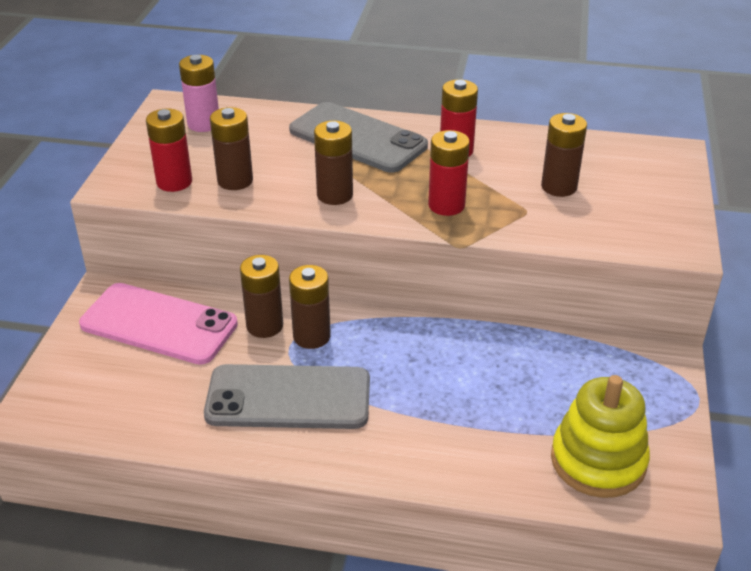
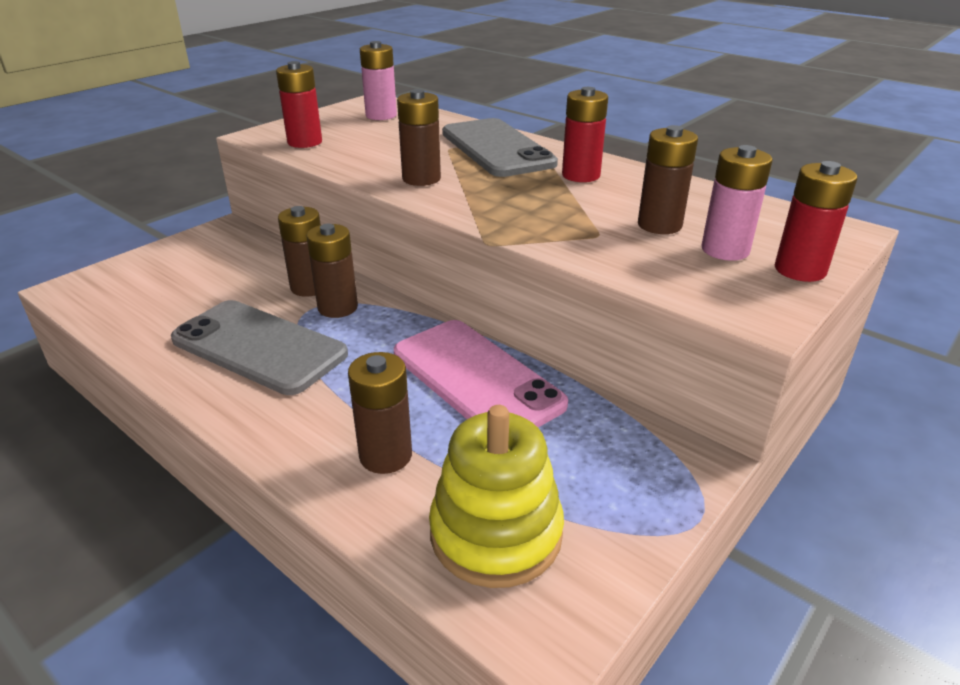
camera: 30 degrees right, 5 degrees down
pink phone [79,283,238,365] -> pink phone moved to [394,320,568,427]
brown battery [210,107,253,190] -> brown battery moved to [348,352,412,474]
red battery [428,130,470,216] -> red battery moved to [775,161,857,282]
none -> pink battery [701,145,773,261]

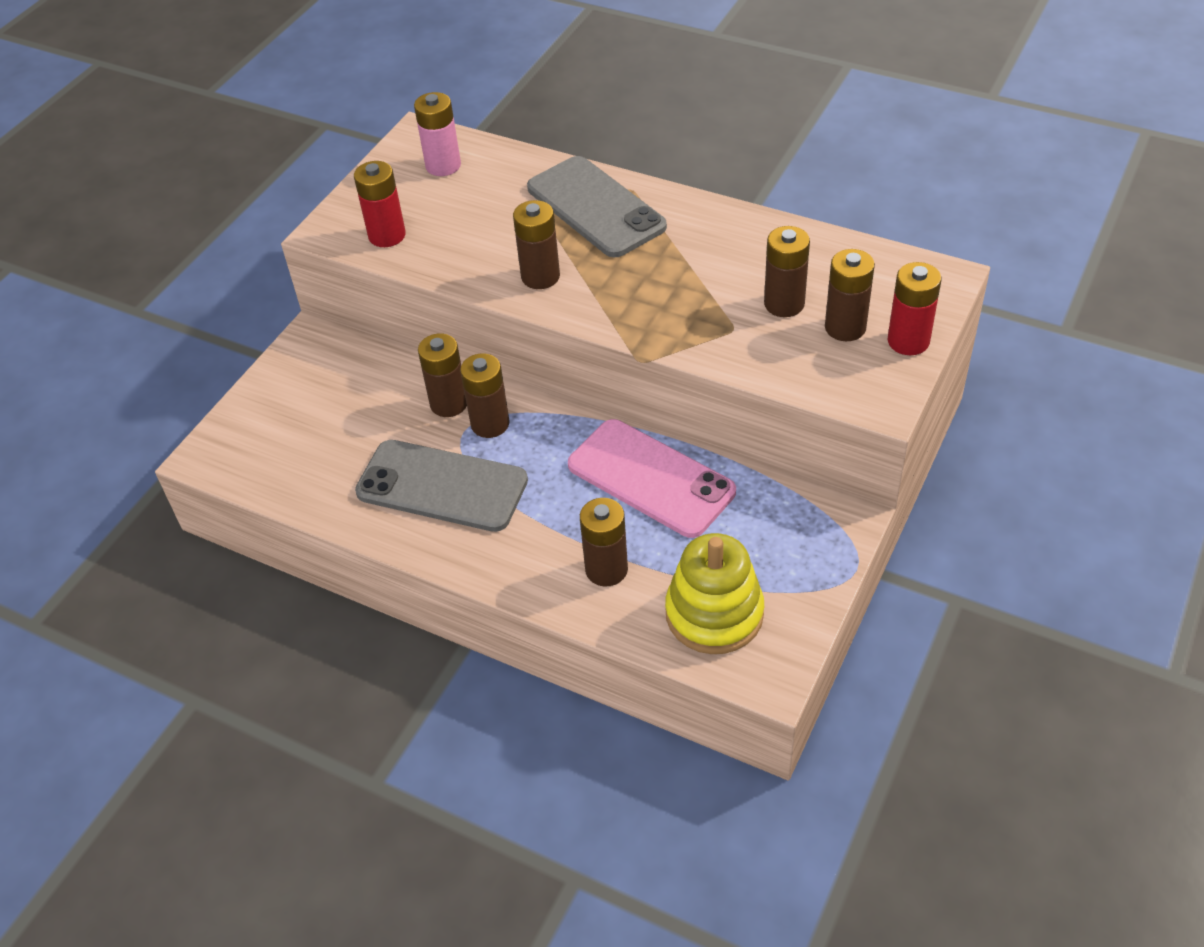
camera: 10 degrees left, 15 degrees up
red battery [562,87,608,182] -> none
pink battery [701,145,773,261] -> brown battery [825,249,875,341]

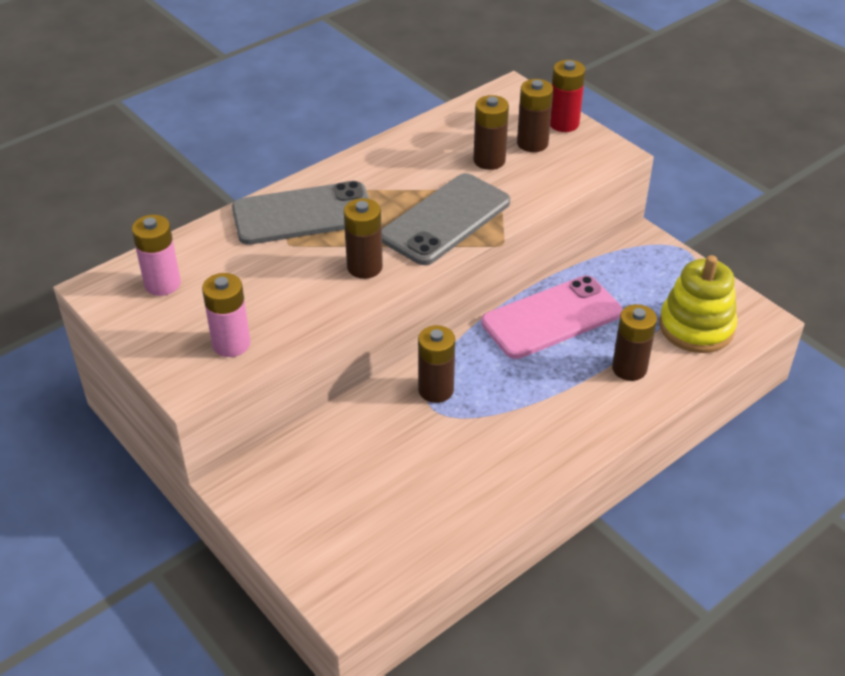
camera: 70 degrees left, 5 degrees down
red battery [354,161,406,247] -> pink battery [202,273,250,357]
grey phone [355,440,528,532] -> grey phone moved to [382,173,510,265]
brown battery [418,334,467,417] -> none

